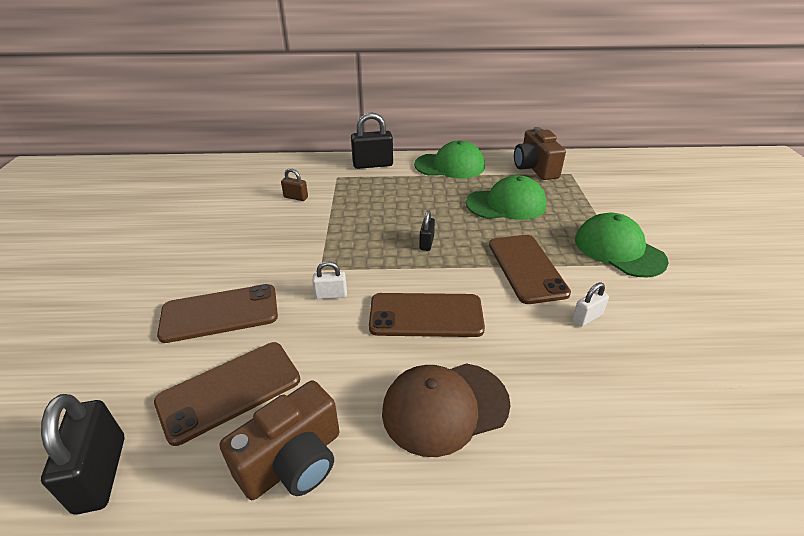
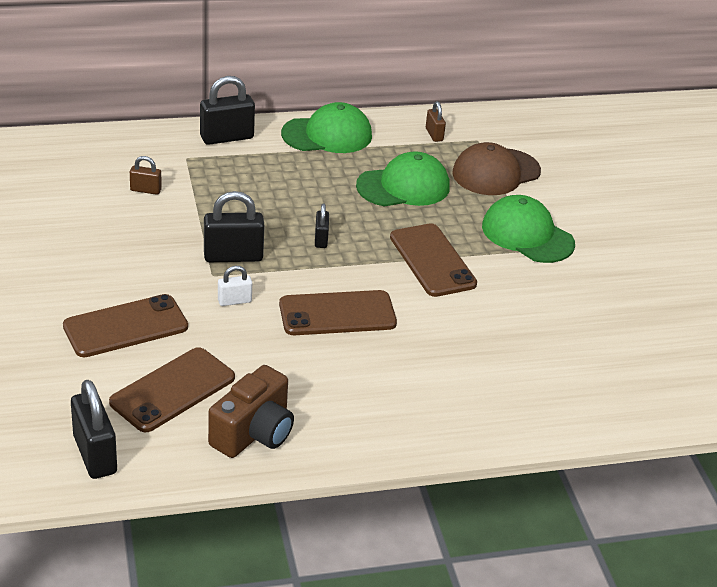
camera: 15 degrees left, 0 degrees up
brown cap [382,363,511,457] -> brown cap moved to [452,142,541,195]
brown camera [514,127,566,180] -> brown padlock [426,101,446,142]
white padlock [572,282,609,327] -> none
none -> black padlock [204,191,264,262]

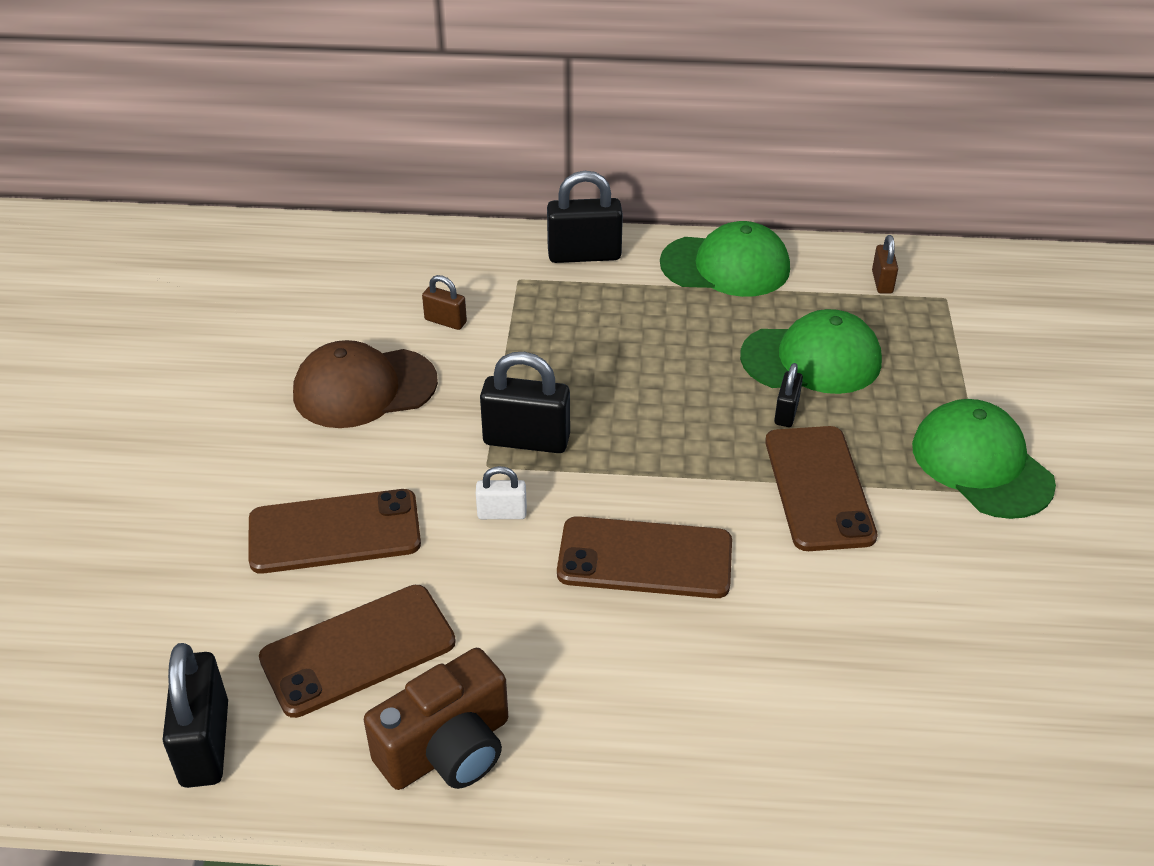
camera: 20 degrees right, 5 degrees up
black padlock [315,203,329,248] -> black padlock moved to [774,363,803,427]
brown cap [452,142,541,195] -> brown cap moved to [293,340,438,428]

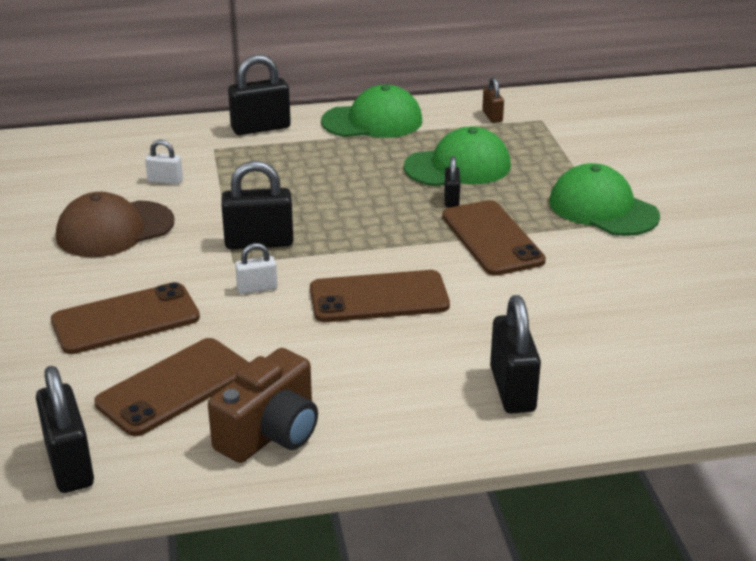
camera: 15 degrees left, 10 degrees down
brown padlock [422,275,467,330] -> white padlock [145,140,183,185]
none -> black padlock [490,295,541,414]

